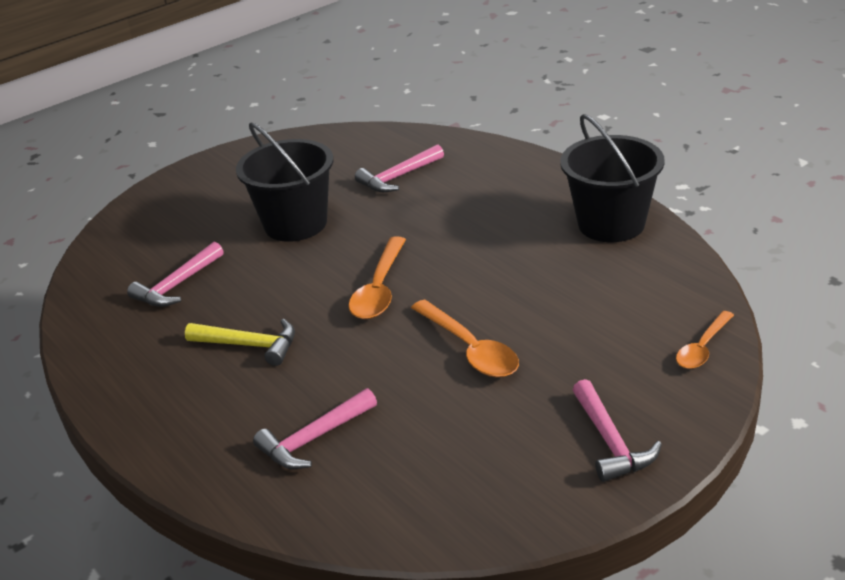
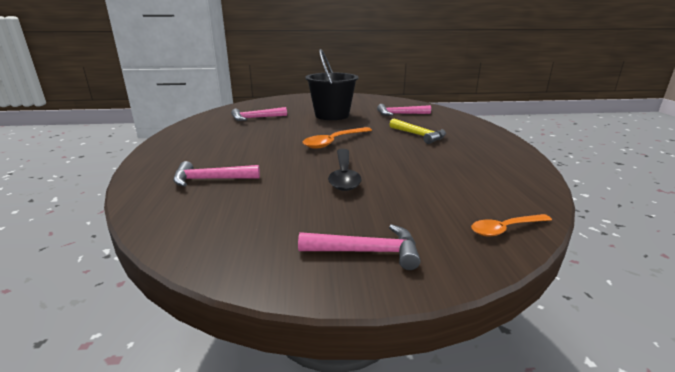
camera: 30 degrees right, 10 degrees down
yellow hammer [185,319,295,366] -> yellow hammer moved to [389,119,446,144]
orange spoon [411,300,519,377] -> black spoon [328,149,362,191]
black bucket [560,114,665,242] -> none
pink hammer [573,379,662,482] -> pink hammer turned 105 degrees counterclockwise [298,224,421,270]

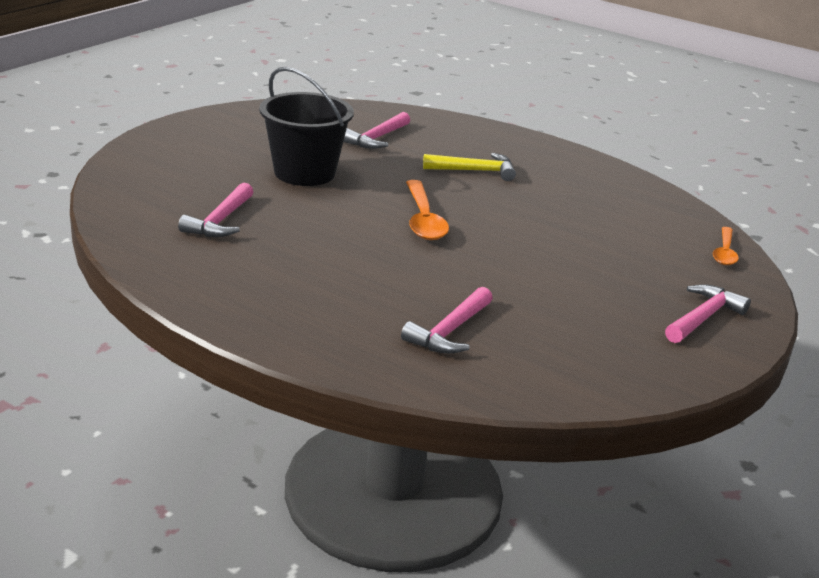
camera: 55 degrees left, 5 degrees up
black spoon [328,149,362,191] -> none

